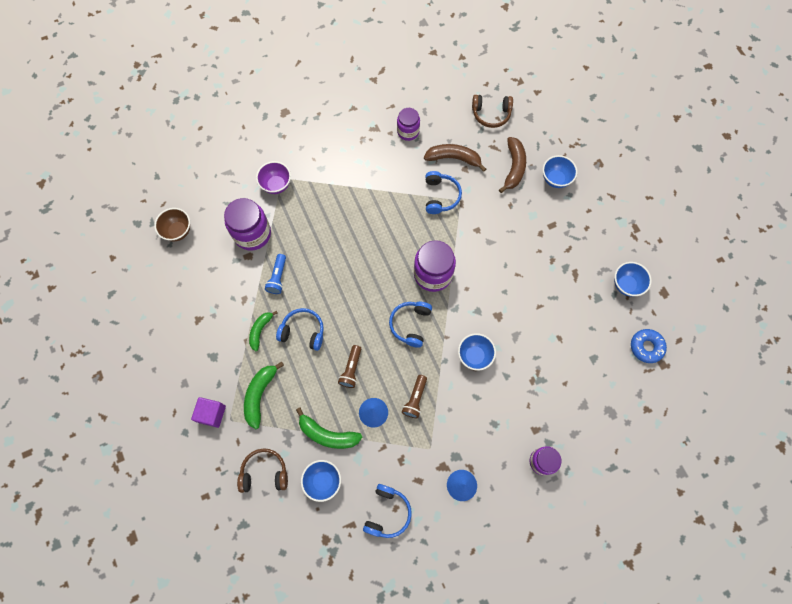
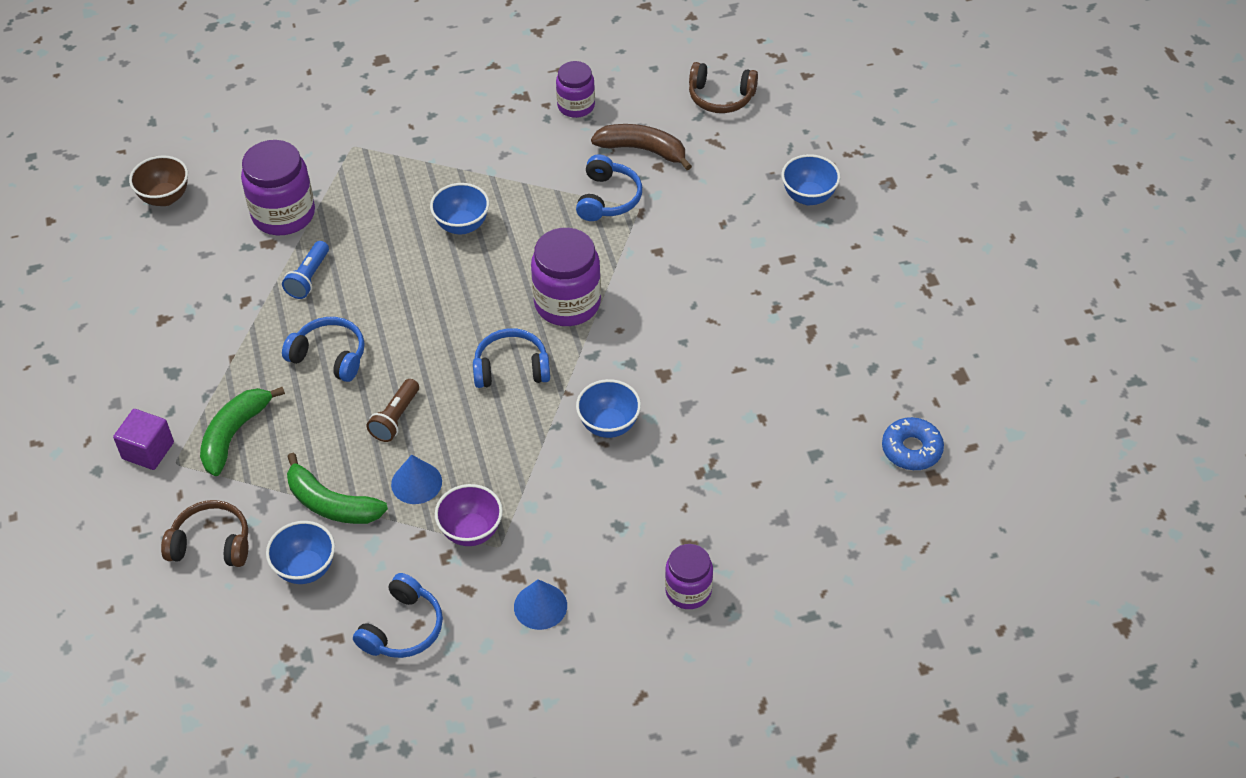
camera: 10 degrees right, 20 degrees down
green banana [249,311,278,351] -> none
purple bowl [256,161,291,194] -> purple bowl moved to [435,484,503,546]
blue headphones [389,302,432,348] -> blue headphones turned 60 degrees clockwise [473,328,550,388]
brown flashlight [402,375,427,418] -> none
brown banana [499,137,526,193] -> none
blue bowl [614,262,652,297] -> blue bowl moved to [430,183,489,234]

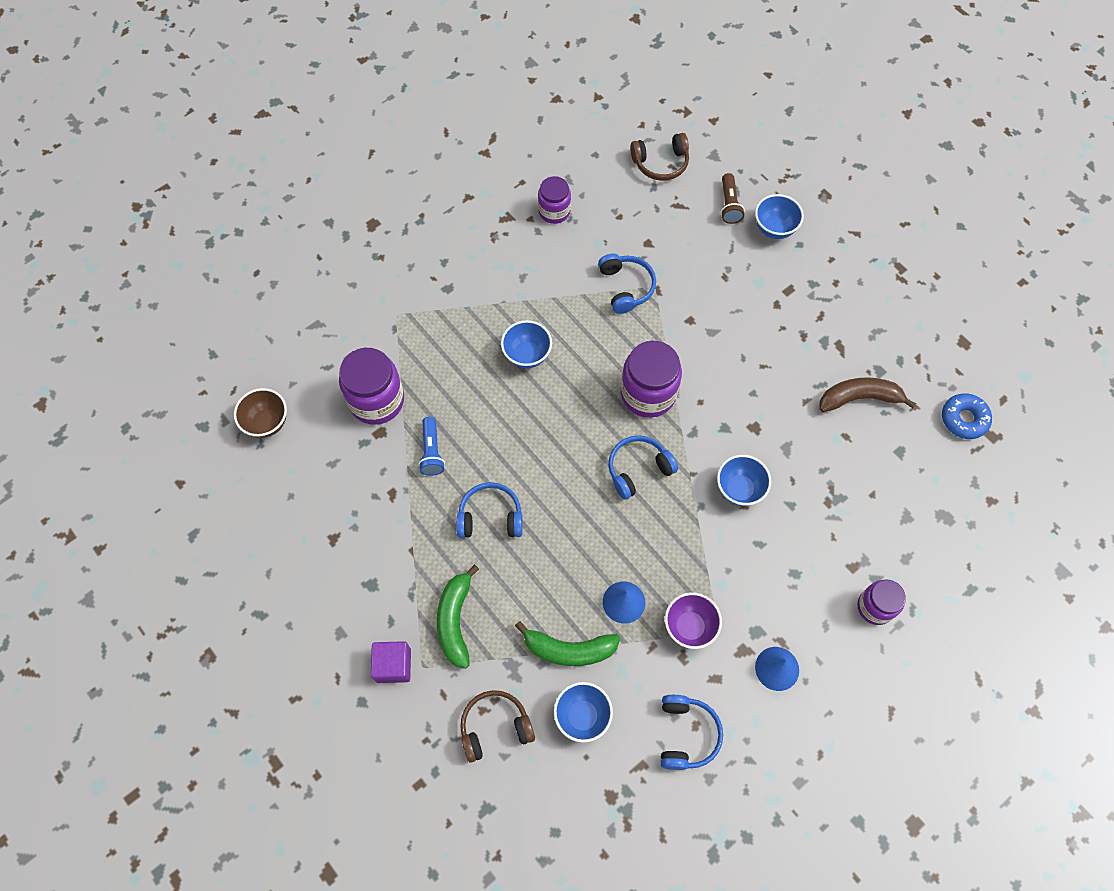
camera: 25 degrees left, 15 degrees up
brown flashlight [367,379,419,442] -> brown flashlight moved to [721,173,745,224]
brown banana [591,124,692,170] -> brown banana moved to [819,377,916,412]

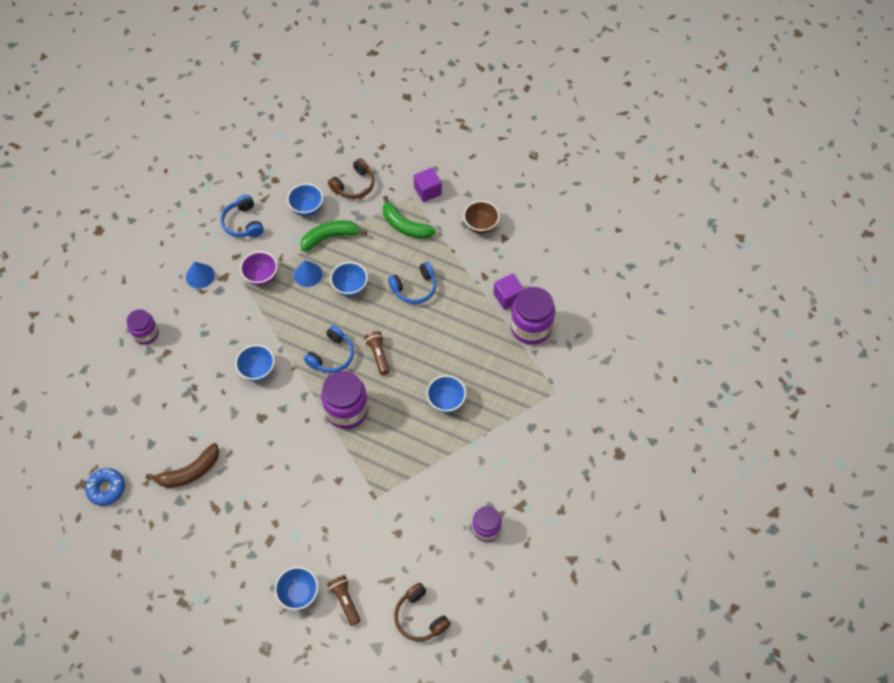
camera: 155 degrees right, 5 degrees down
brown bowl [234,388,287,438] -> brown bowl moved to [463,201,500,234]
blue flashlight [418,417,445,476] -> none
green banana [437,565,479,669] -> green banana turned 150 degrees clockwise [383,196,436,239]
blue headphones [598,254,656,314] -> none
brown headphones [630,133,689,181] -> brown headphones turned 90 degrees counterclockwise [394,583,451,641]
none -> blue bowl [330,262,368,297]
none -> brown flashlight [364,331,389,375]
none -> purple cube [493,274,524,310]

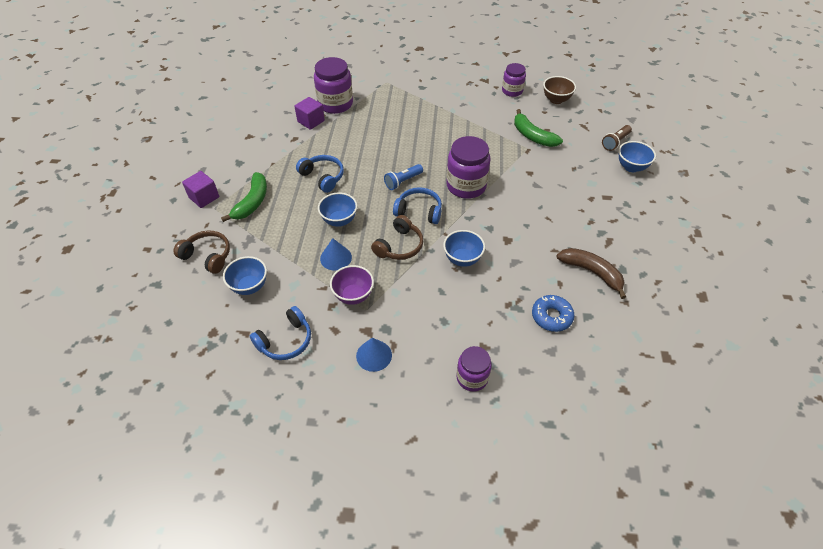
camera: 110 degrees left, 10 degrees down
blue donut [85,468,125,506] -> blue donut moved to [532,295,574,332]
green banana [300,220,367,251] -> green banana moved to [514,109,563,147]
brown flashlight [364,331,389,375] -> blue flashlight [384,164,423,190]
brown headphones [394,583,451,641] -> brown headphones moved to [371,215,423,260]
blue bowl [426,375,466,413] -> none
brown bowl [463,201,500,234] -> brown bowl moved to [543,76,576,104]

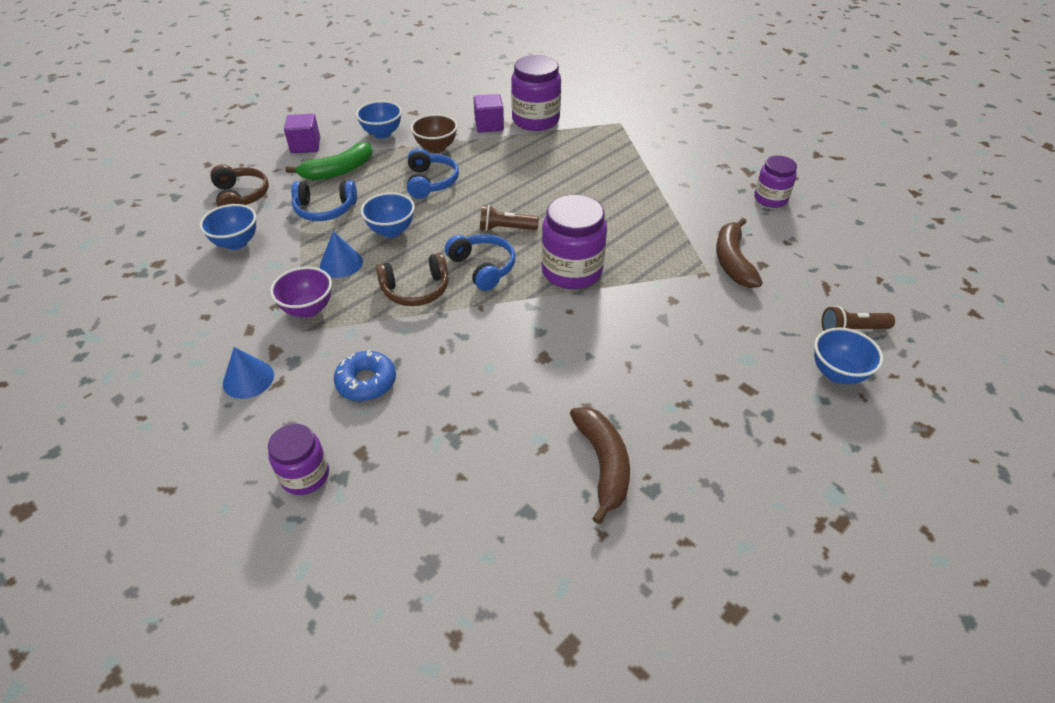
camera: 40 degrees right, 5 degrees down
blue headphones [250,306,311,360] -> blue headphones moved to [291,181,357,221]
blue flashlight [384,164,423,190] -> brown flashlight [480,205,539,231]
blue bowl [443,230,485,267] -> blue bowl moved to [356,101,402,139]
green banana [514,109,563,147] -> brown banana [716,218,763,288]
blue donut [532,295,574,332] -> blue donut moved to [334,350,396,401]
brown bowl [543,76,576,104] -> brown bowl moved to [411,114,457,153]

